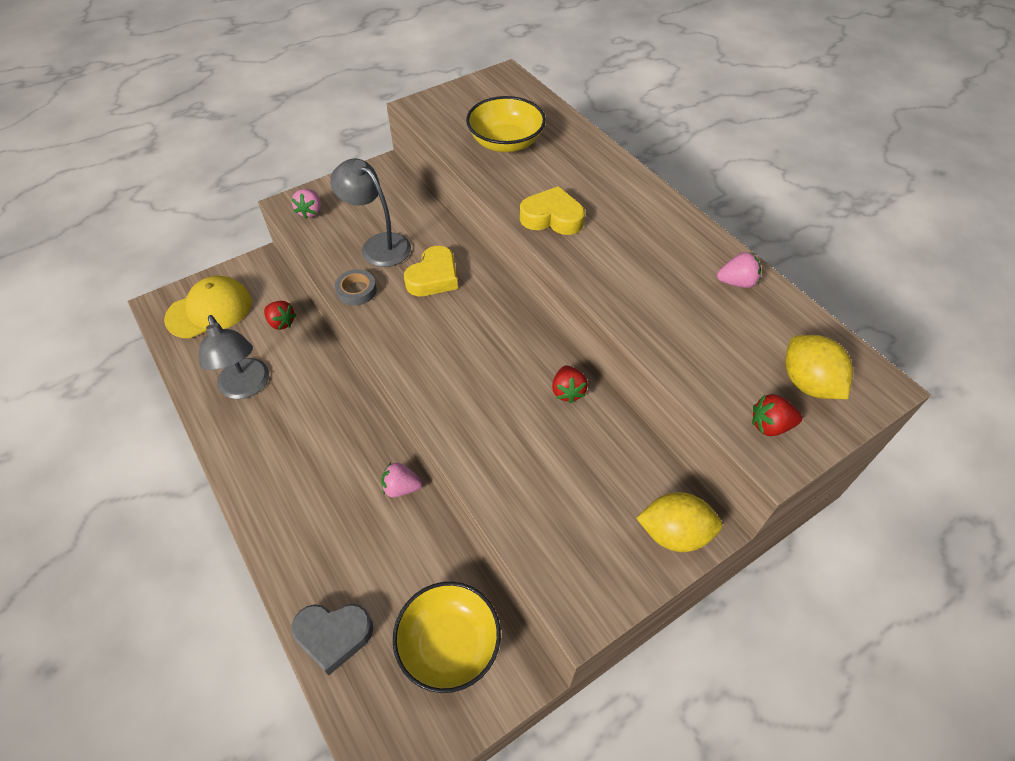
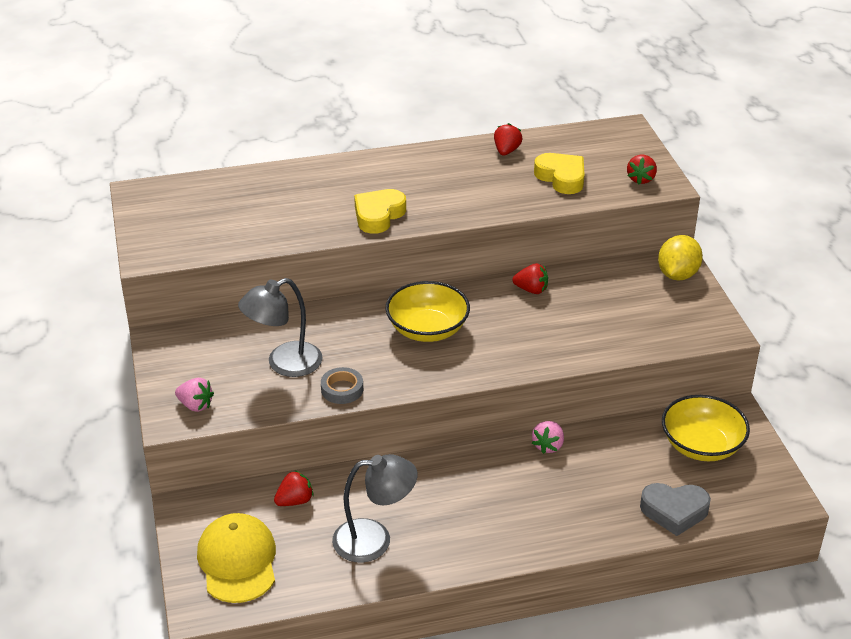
camera: 70 degrees left, 15 degrees down
grey heart [291,604,373,675] -> grey heart turned 75 degrees clockwise [640,483,711,536]
yellow heart [404,246,458,296] -> yellow heart moved to [534,153,585,194]
yellow bowl [466,96,546,152] -> yellow bowl moved to [385,281,470,342]
pink strawberry [717,252,761,288] -> red strawberry [494,123,523,156]
yellow lemon [785,335,853,399] -> none

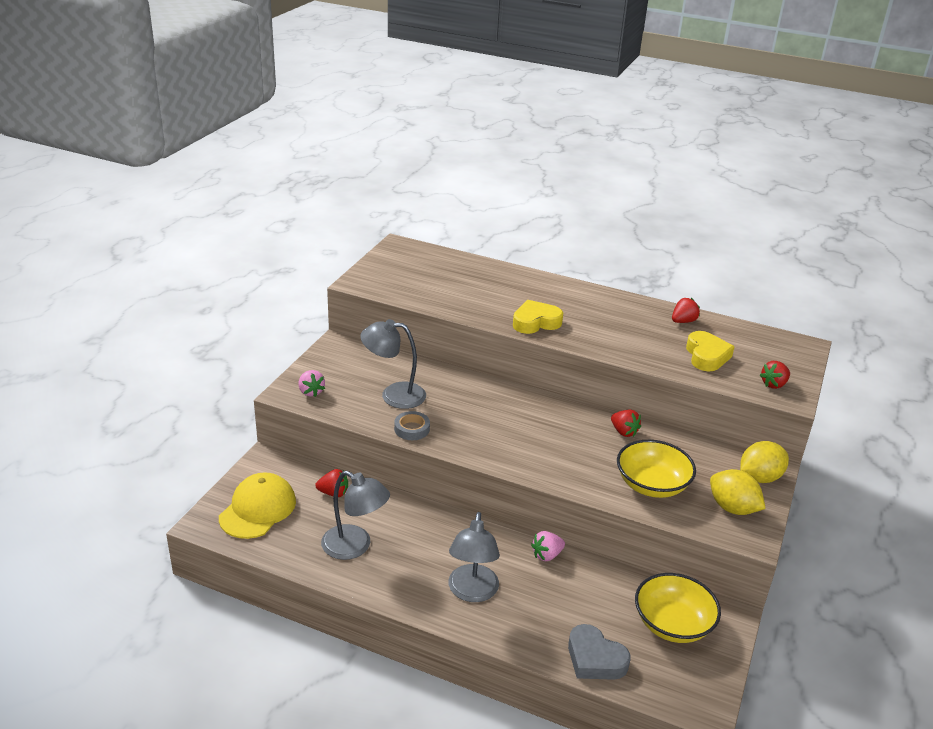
camera: 35 degrees right, 5 degrees down
yellow bowl [385,281,470,342] -> yellow bowl moved to [617,440,696,498]
none -> grey lamp [448,512,500,602]
none -> yellow lemon [710,469,766,515]

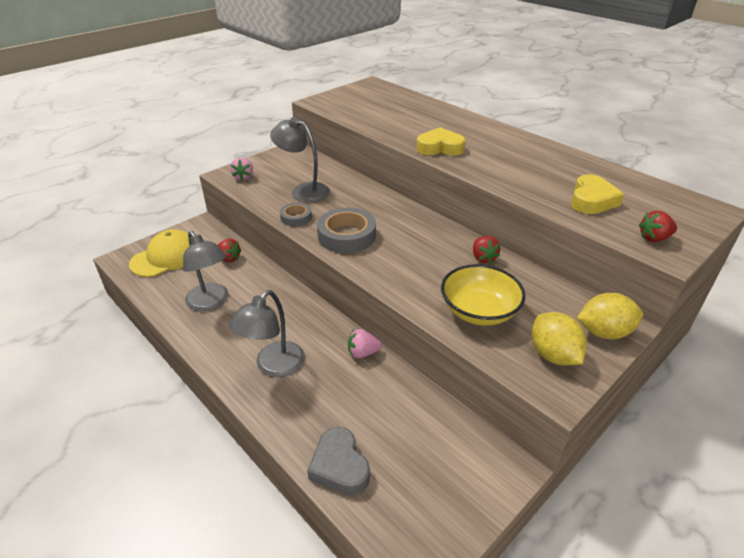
camera: 25 degrees right, 5 degrees up
yellow bowl [635,573,721,643] -> none
red strawberry [672,298,700,323] -> none
none -> grey tape [317,207,376,253]

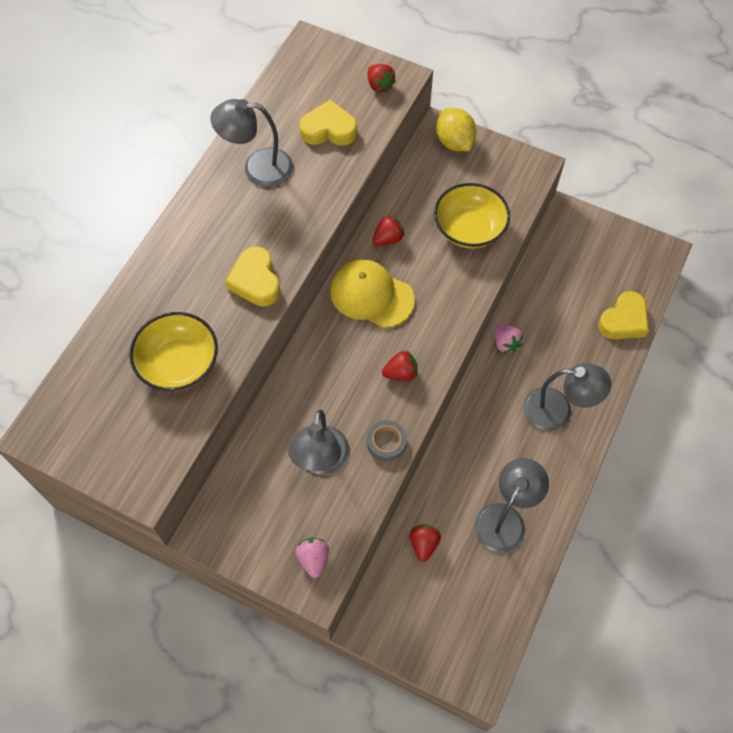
camera: 110 degrees left, 25 degrees up
yellow cap [129,229,190,277] -> yellow cap moved to [330,259,415,328]
pink strawberry [230,158,253,180] -> pink strawberry turned 75 degrees counterclockwise [295,537,329,578]
grey heart [307,427,370,495] -> yellow heart [598,291,649,339]
grey tape [317,207,376,253] -> red strawberry [382,351,418,381]
yellow lemon [532,312,587,365] -> none
none -> yellow bowl [129,312,218,391]
none -> grey lamp [210,99,293,187]

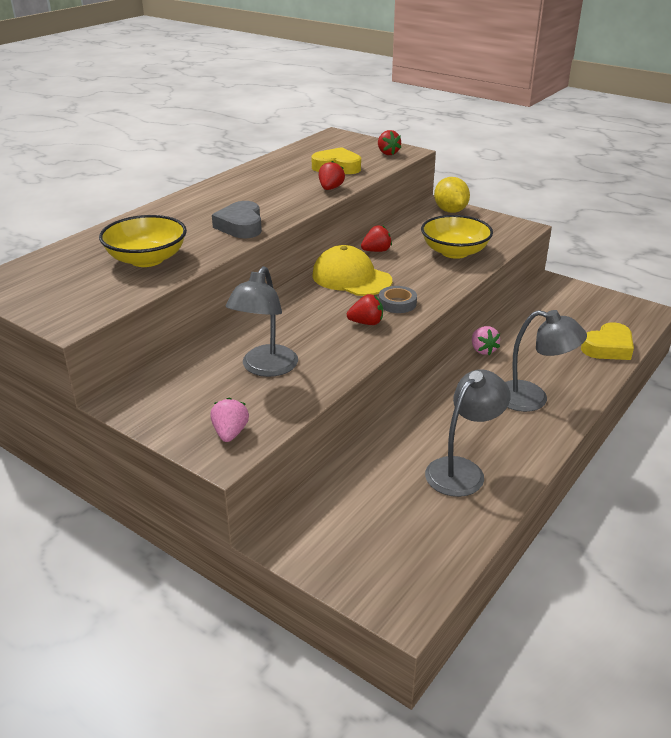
camera: 10 degrees right, 30 degrees down
grey lamp [210,99,293,187] -> none
yellow heart [225,246,280,306] -> grey heart [212,201,262,238]
grey tape [367,420,407,461] -> grey tape moved to [379,286,417,313]
red strawberry [410,524,441,562] -> red strawberry moved to [319,161,345,190]

